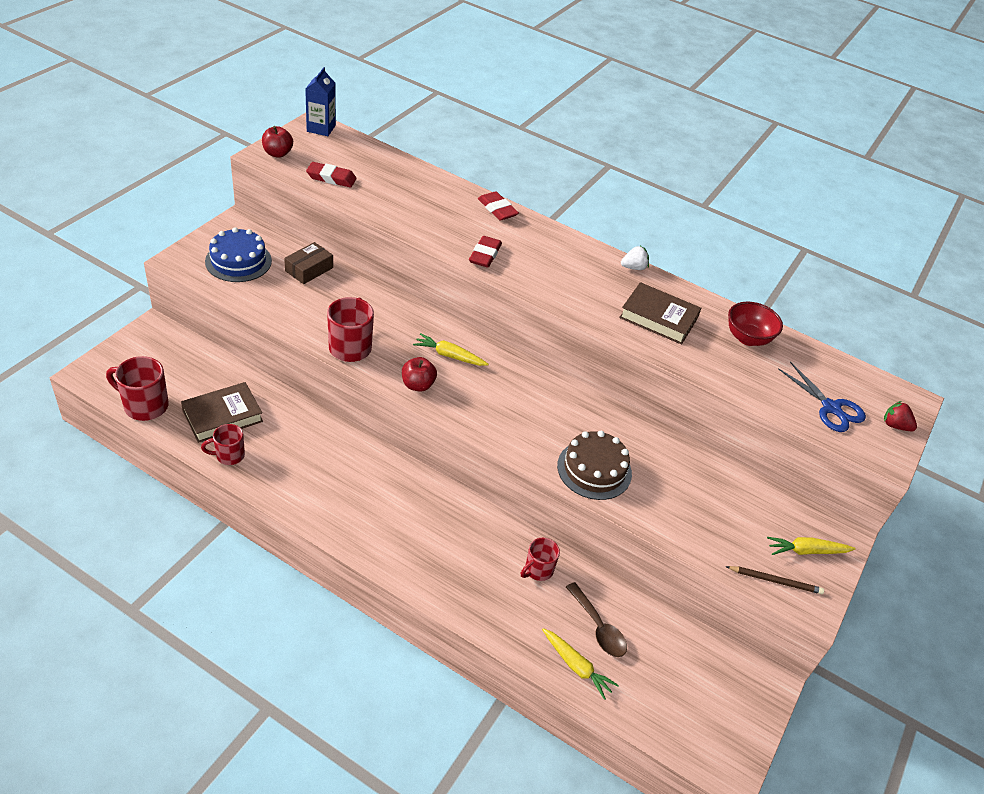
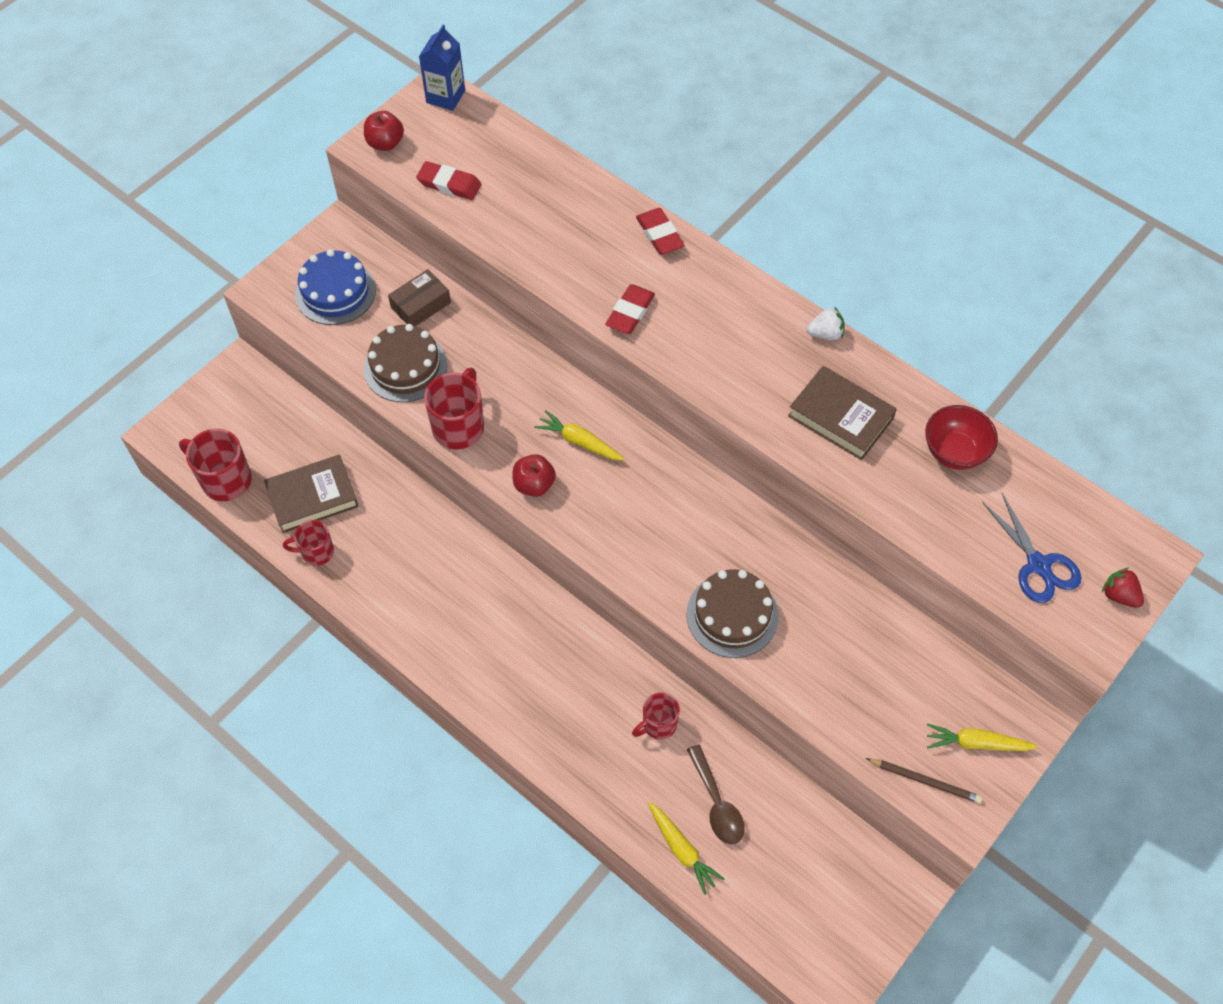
camera: 15 degrees right, 15 degrees up
none -> brown cake [364,324,447,402]

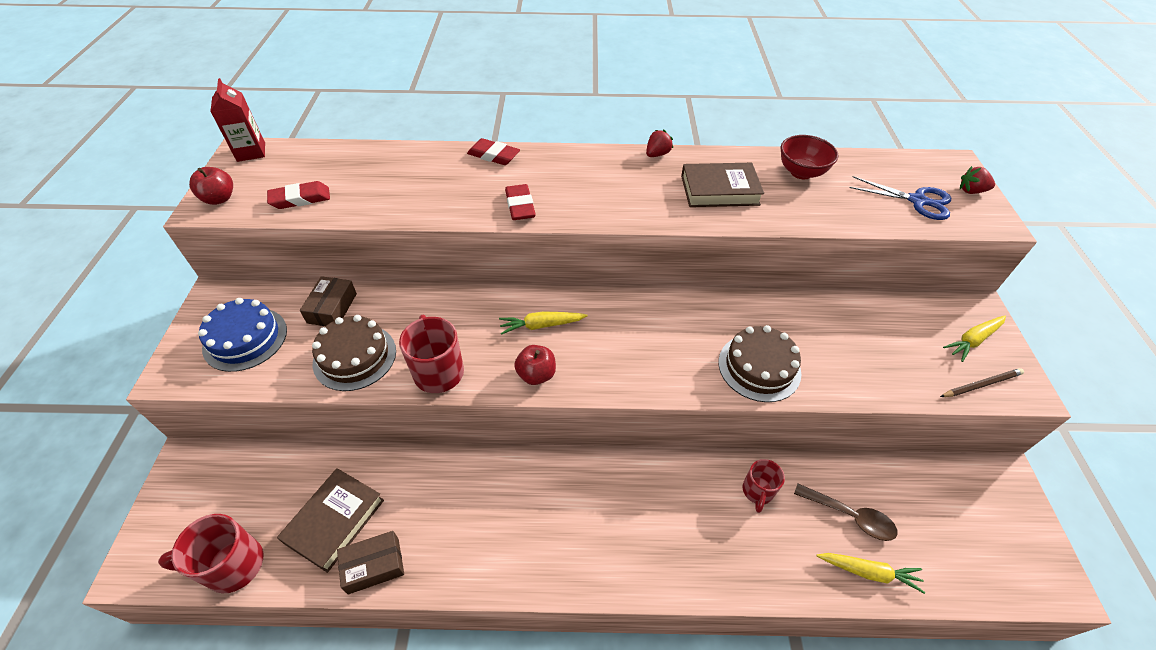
camera: 40 degrees left, 10 degrees down
red mug [283,520,334,566] -> brown box [337,531,404,594]
blue carton [419,25,465,111] -> red carton [210,78,265,162]
white strawberry [807,307,844,340] -> red strawberry [646,129,673,157]

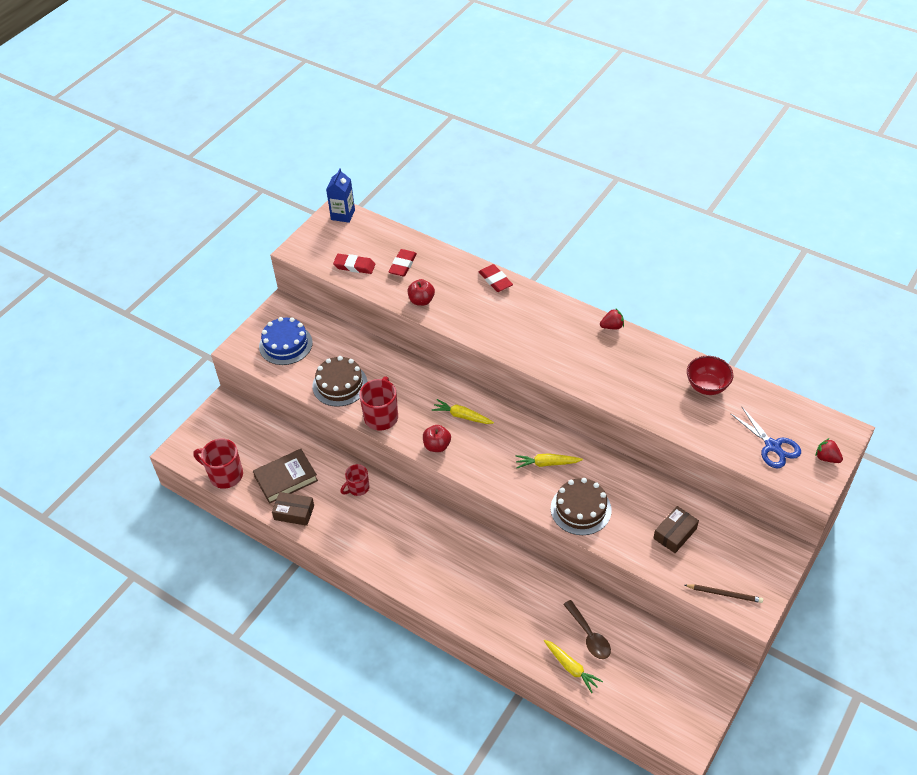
camera: 35 degrees right, 0 degrees up
red apple [189,167,233,205] -> red apple moved to [408,279,435,306]
red carton [210,78,265,162] -> blue carton [326,168,355,223]
brown box [300,276,357,326] -> brown box moved to [653,506,699,553]
red eraser [505,184,536,220] -> red eraser moved to [388,249,417,277]
brown book [681,163,764,207] -> none
red mug [743,459,785,513] -> red mug moved to [340,464,370,496]
yellow carrot [943,316,1006,362] -> yellow carrot moved to [515,453,583,468]

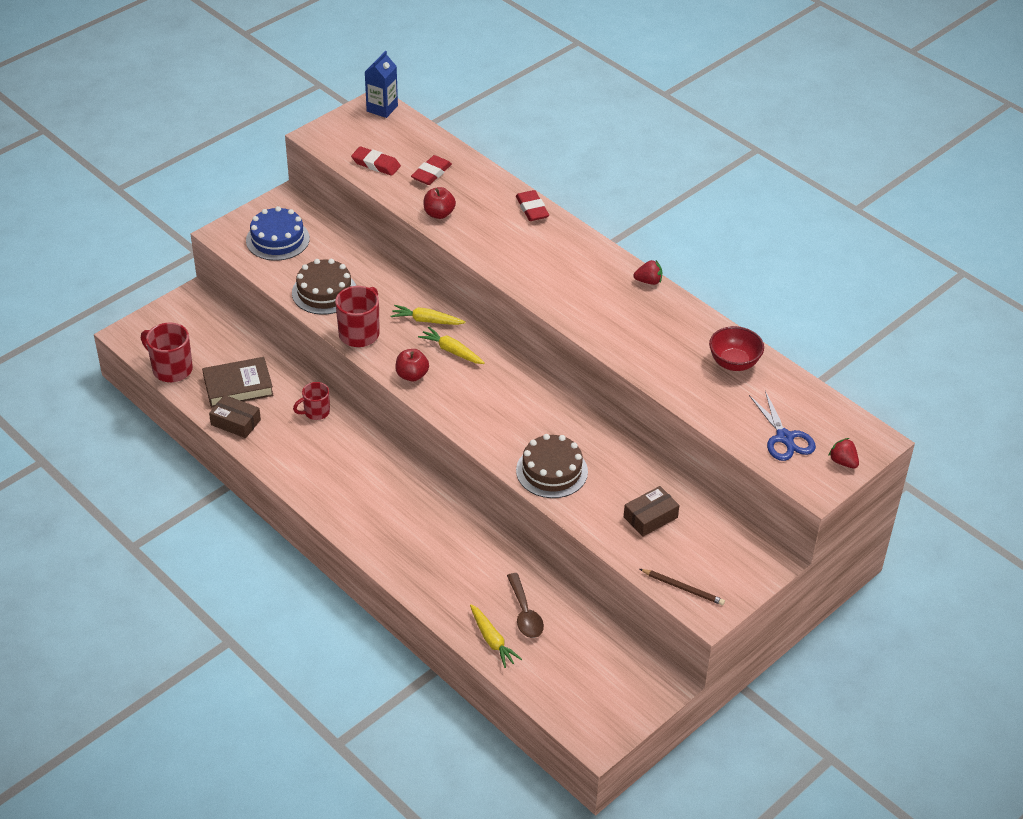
camera: 10 degrees right, 5 degrees down
yellow carrot [515,453,583,468] -> yellow carrot moved to [390,305,466,325]

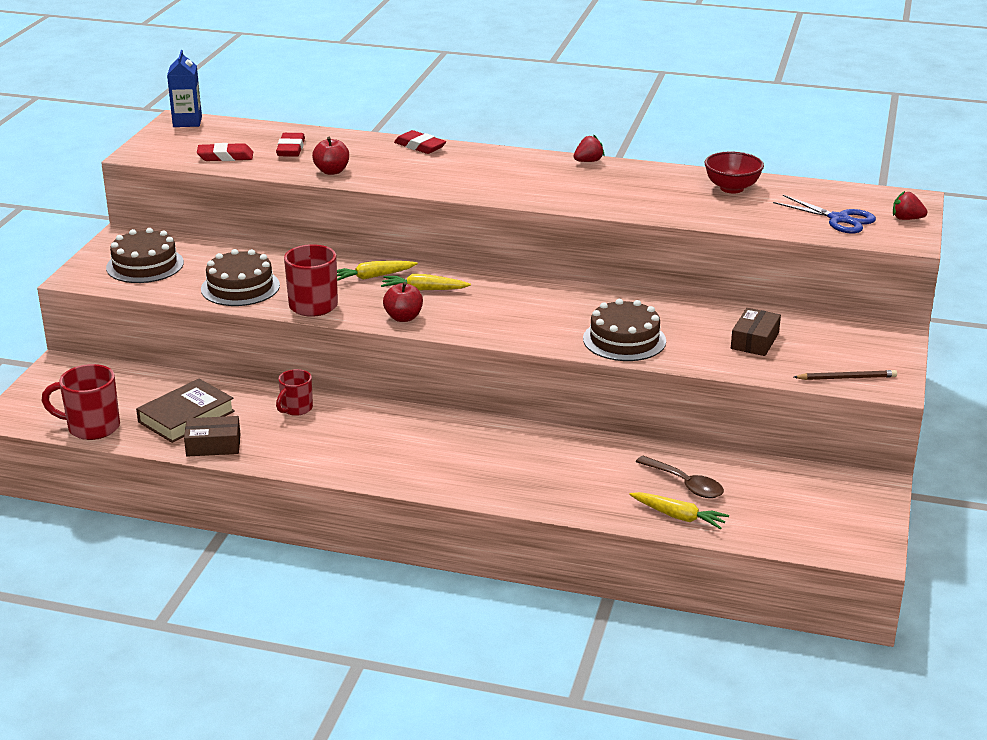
camera: 30 degrees left, 15 degrees down
blue cake [246,206,310,261] -> brown cake [106,228,184,283]

